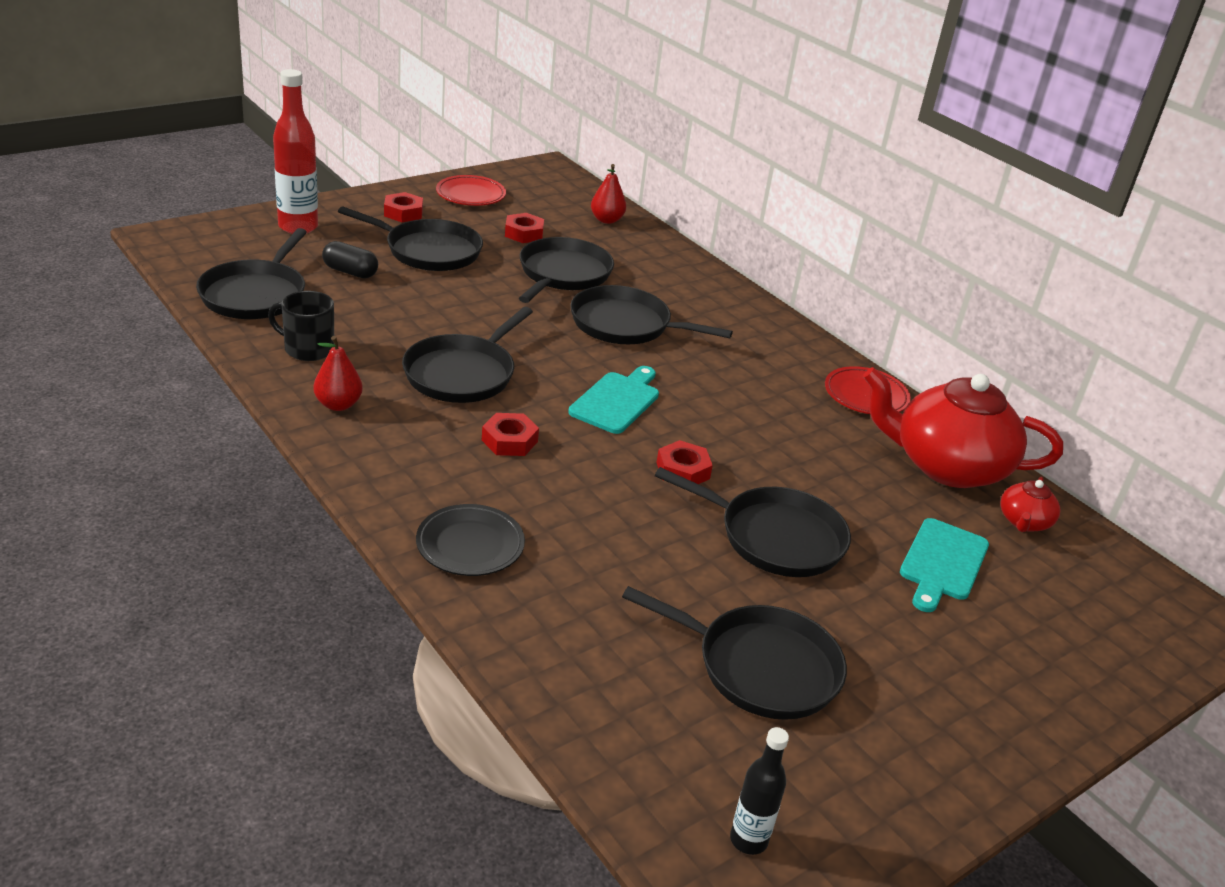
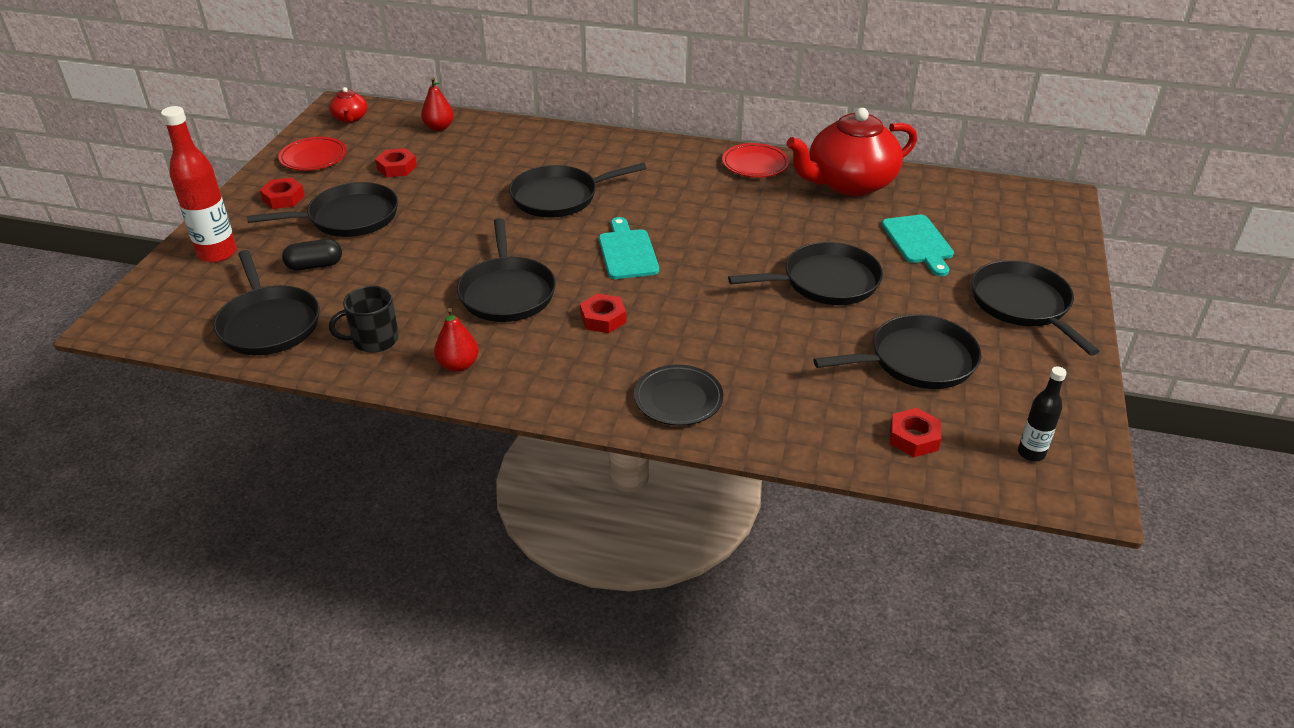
camera: 35 degrees left, 5 degrees up
black pan [519,237,614,303] -> black pan moved to [971,260,1100,356]
red nut [656,440,713,484] -> red nut moved to [890,408,941,457]
red teapot [1000,477,1060,532] -> red teapot moved to [329,87,367,123]

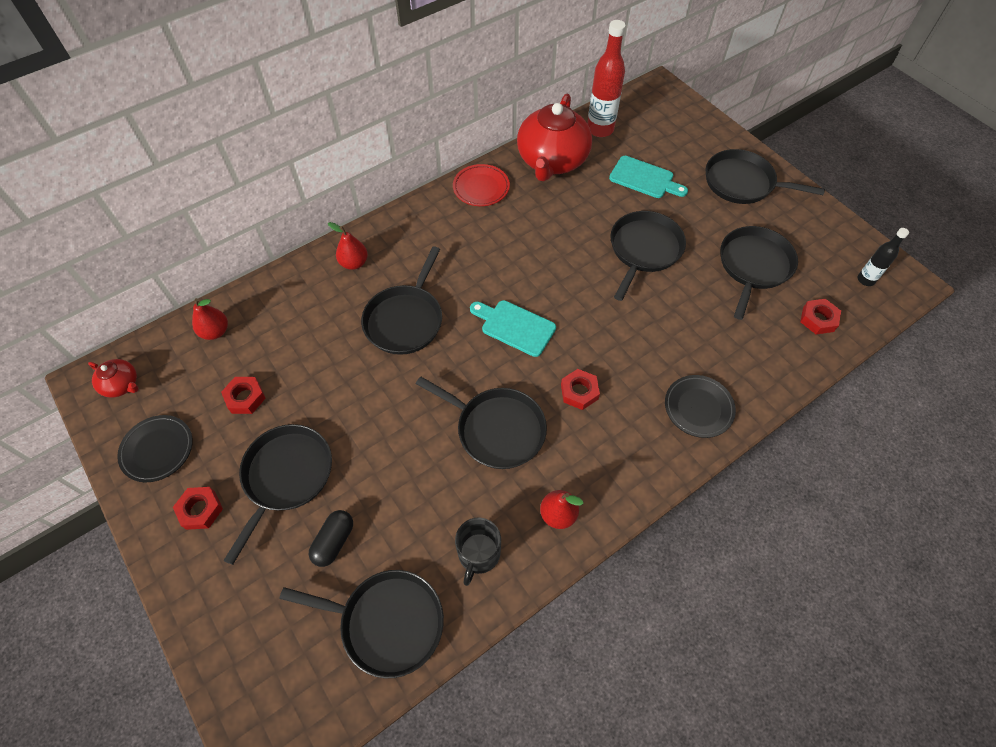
camera: 50 degrees left, 20 degrees up
red bottle [161,106,237,263] -> red bottle moved to [587,20,626,137]
red plate [278,137,347,171] -> black plate [117,415,193,482]
none -> red pear [328,222,368,270]

